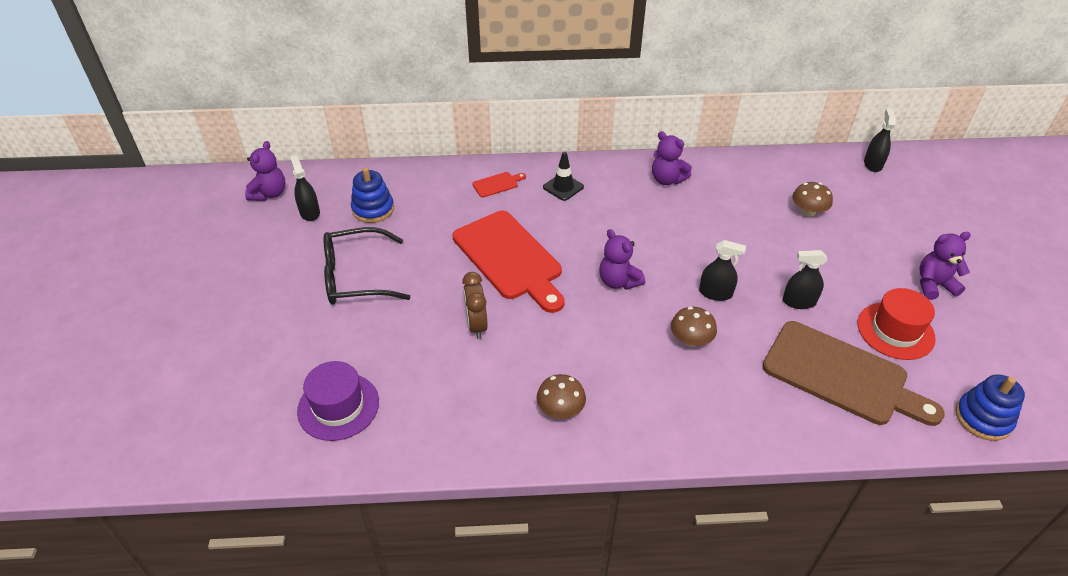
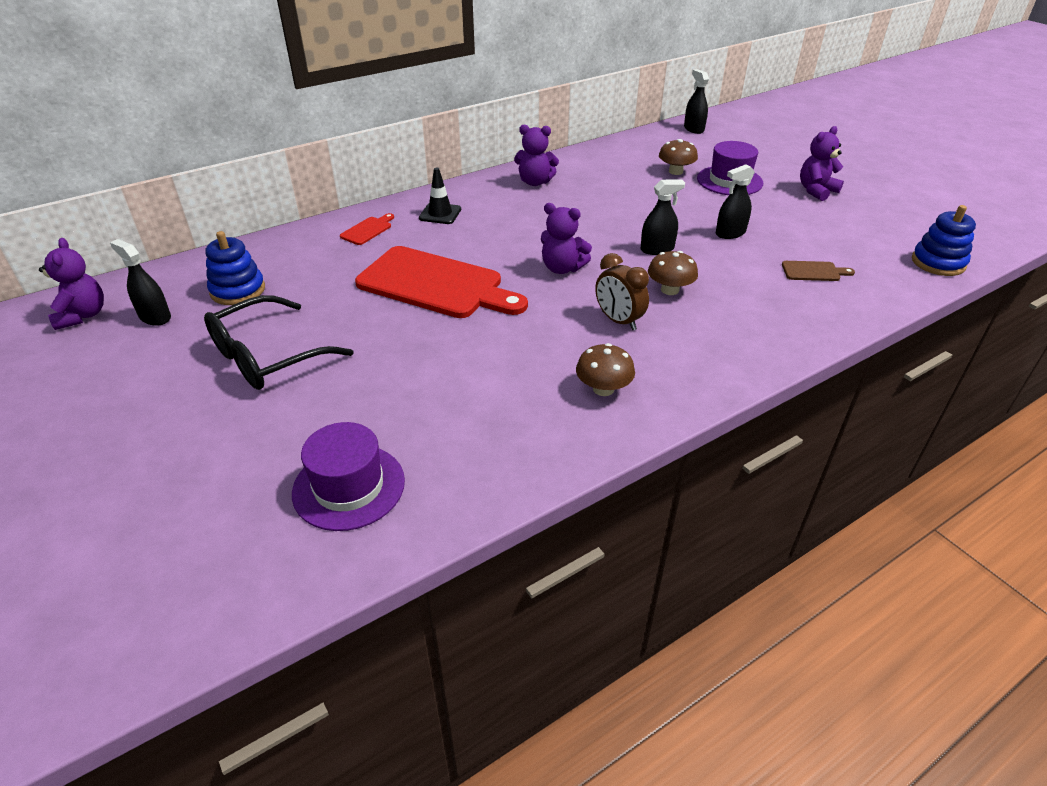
camera: 30 degrees left, 5 degrees down
brown clock [462,272,488,339] -> brown clock moved to [595,253,649,331]
brown cutting board [762,321,945,426] -> brown cutting board [782,261,855,281], size x0.40
red hat [857,288,936,360] -> none
none -> purple hat [697,141,763,195]

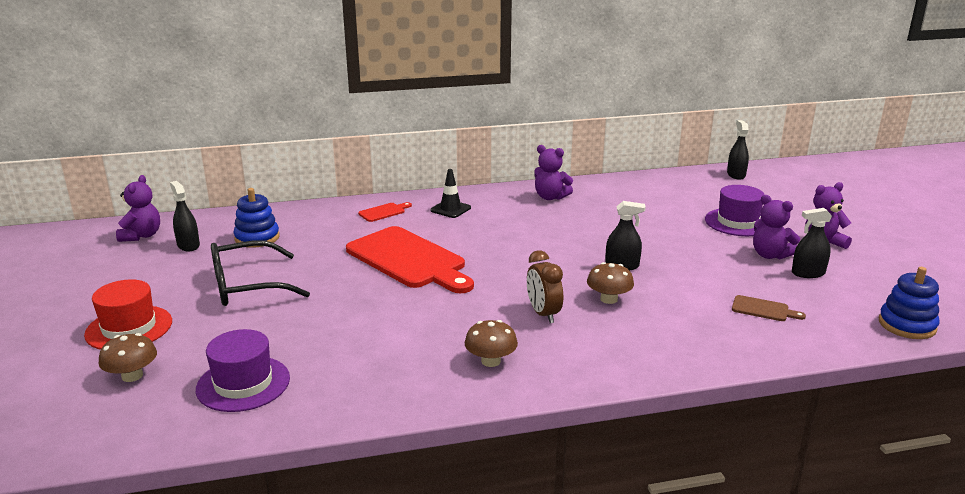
camera: 20 degrees right, 15 degrees down
purple teddy bear [541,203,592,274] -> purple teddy bear moved to [753,195,800,259]
brown mushroom [659,139,698,175] -> brown mushroom moved to [98,333,157,382]
black spray bottle [716,164,755,239] -> black spray bottle moved to [792,208,832,278]
none -> red hat [84,279,172,350]

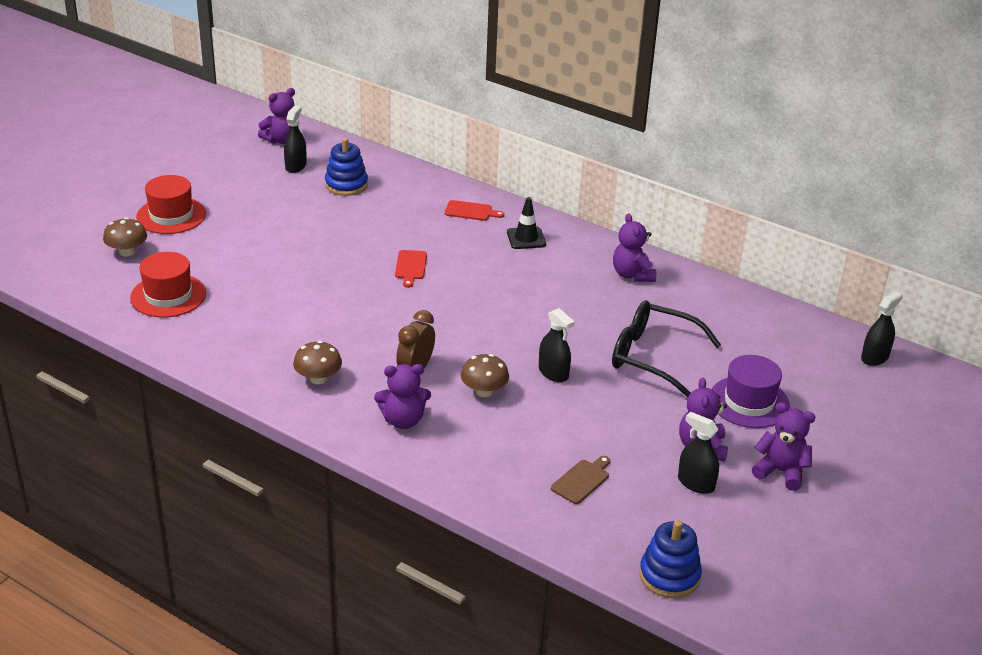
camera: 45 degrees right, 10 degrees up
purple hat [196,329,290,412] -> red hat [130,252,206,318]
black glasses [211,240,310,306] -> black glasses moved to [612,300,721,397]
red cutting board [346,226,474,293] -> red cutting board [395,250,427,288], size x0.40
brown cutting board [732,295,806,321] -> brown cutting board turned 120 degrees counterclockwise [551,456,610,504]
none -> purple teddy bear [374,364,431,429]

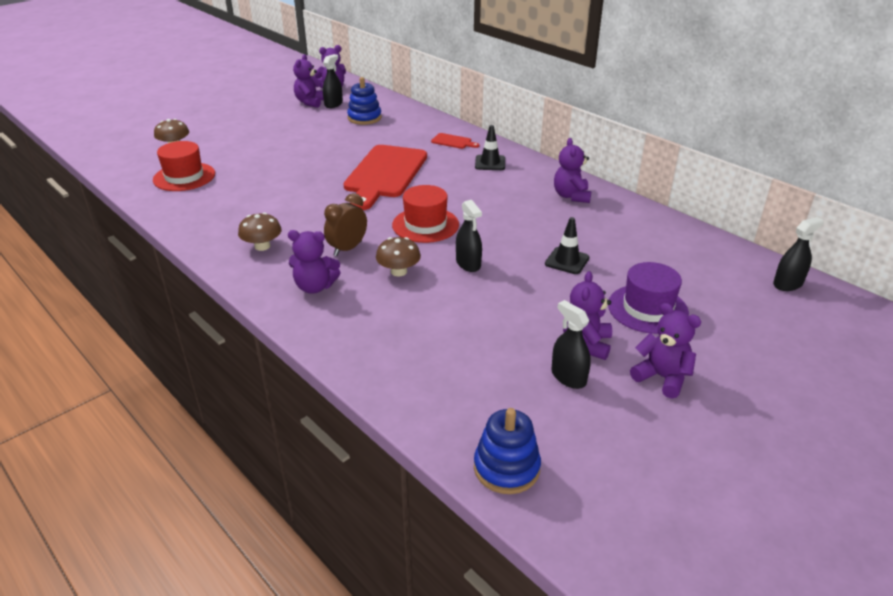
camera: 15 degrees right, 0 degrees up
red hat [136,175,206,234] -> red hat moved to [392,185,459,243]
red cutting board [395,250,427,288] -> red cutting board [343,145,427,210], size x2.47
brown cutting board [551,456,610,504] -> none
black glasses [612,300,721,397] -> black traffic cone [545,217,589,274]
none -> purple teddy bear [293,54,324,108]

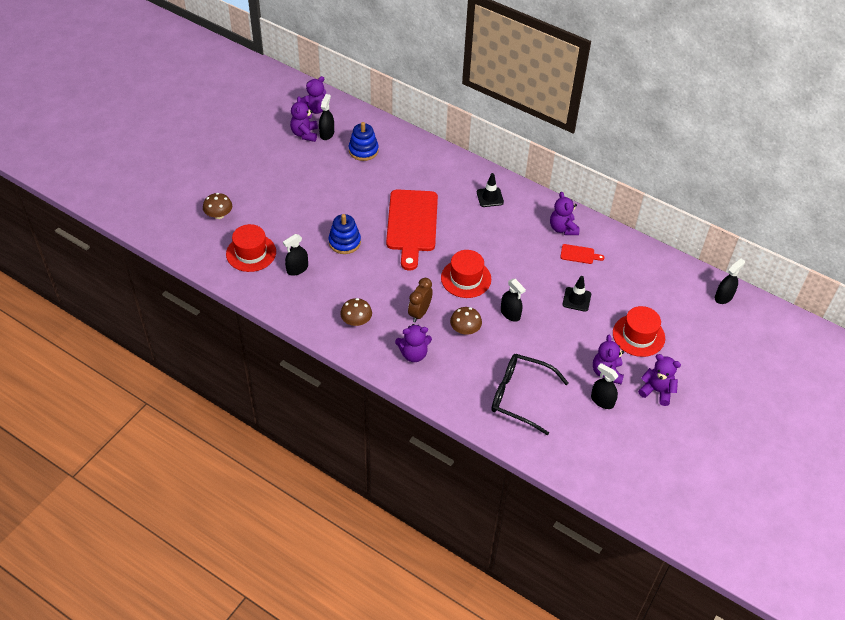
camera: 15 degrees left, 15 degrees up
red cutting board [431,133,479,149] -> red cutting board moved to [560,244,605,264]
blue stacking toy [474,408,541,494] -> blue stacking toy moved to [328,214,361,254]
purple hat [608,262,689,334] -> red hat [613,306,665,357]
none -> black spray bottle [283,234,308,276]
none -> black glasses [491,354,568,436]

